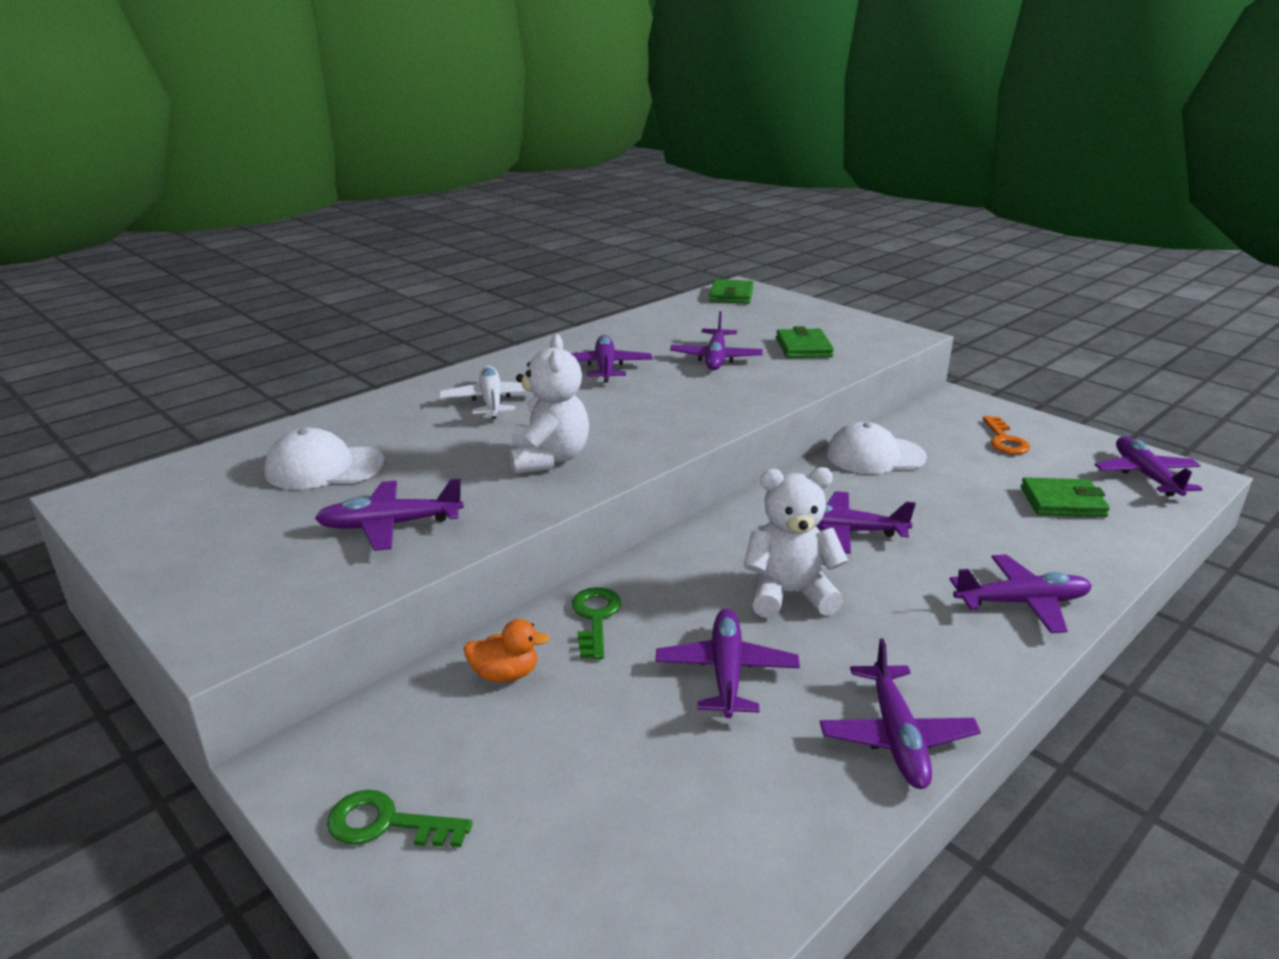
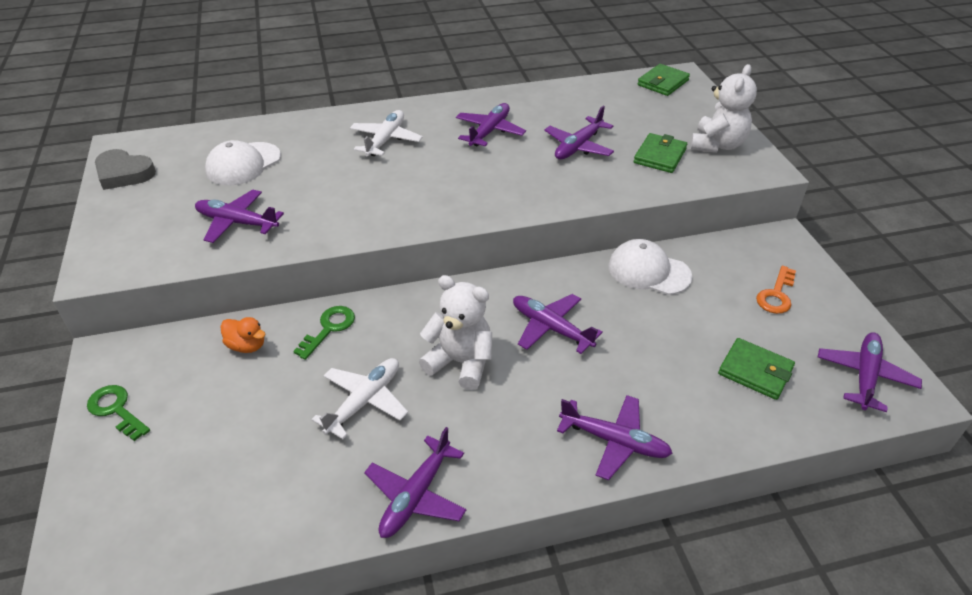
camera: 30 degrees right, 15 degrees up
white cap [264,428,385,490] -> white cap turned 75 degrees counterclockwise [205,140,281,185]
white teddy bear [510,334,589,474] -> white teddy bear moved to [690,64,757,153]
purple plane [655,609,800,718] -> white plane [312,358,408,439]
none -> grey heart [95,149,156,190]

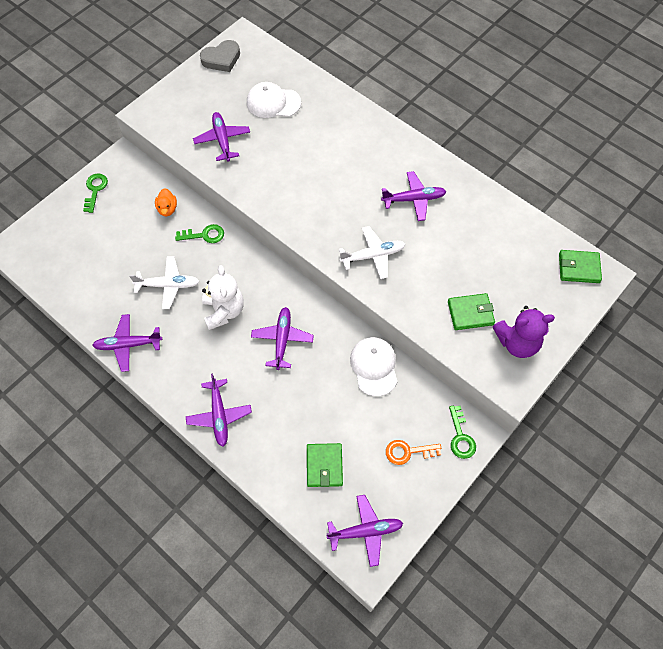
camera: 55 degrees right, 20 degrees up
grey heart [95,149,156,190] -> grey heart turned 105 degrees counterclockwise [200,40,240,72]
white plane [350,110,423,156] -> white plane moved to [339,226,405,279]
purple plane [544,106,614,160] -> none
white teddy bear [690,64,757,153] -> purple teddy bear [493,306,555,358]
none -> green key [449,406,476,459]

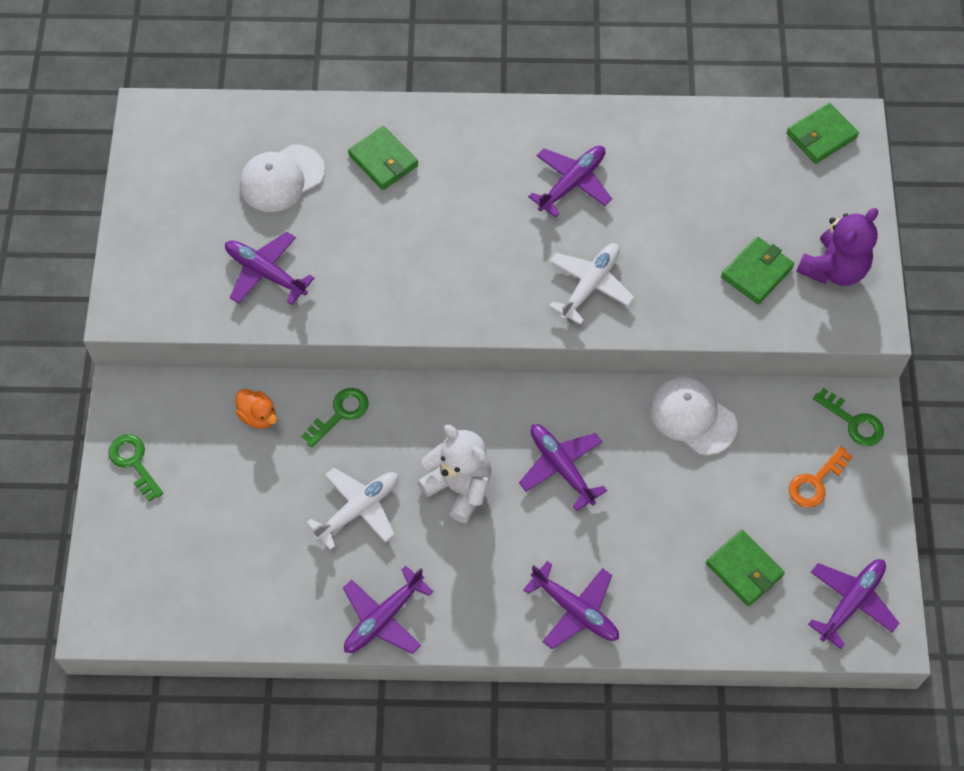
camera: 40 degrees left, 0 degrees up
grey heart [200,40,240,72] -> none
none -> green wallet [348,126,418,190]

